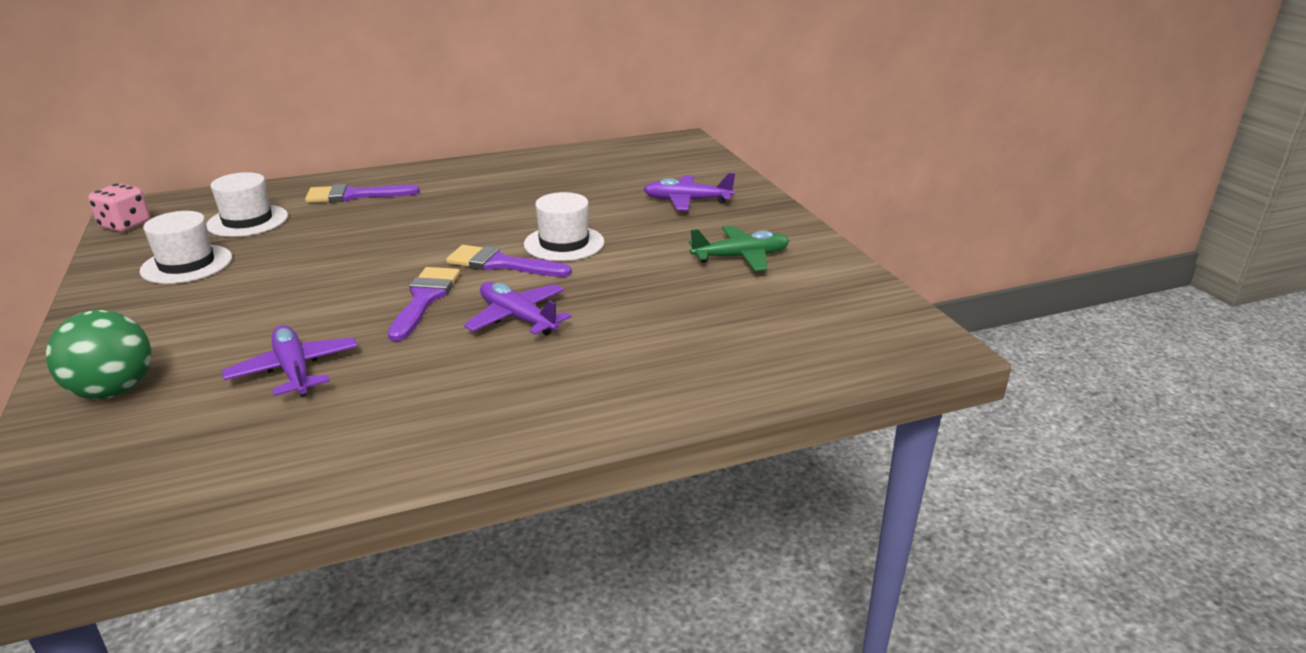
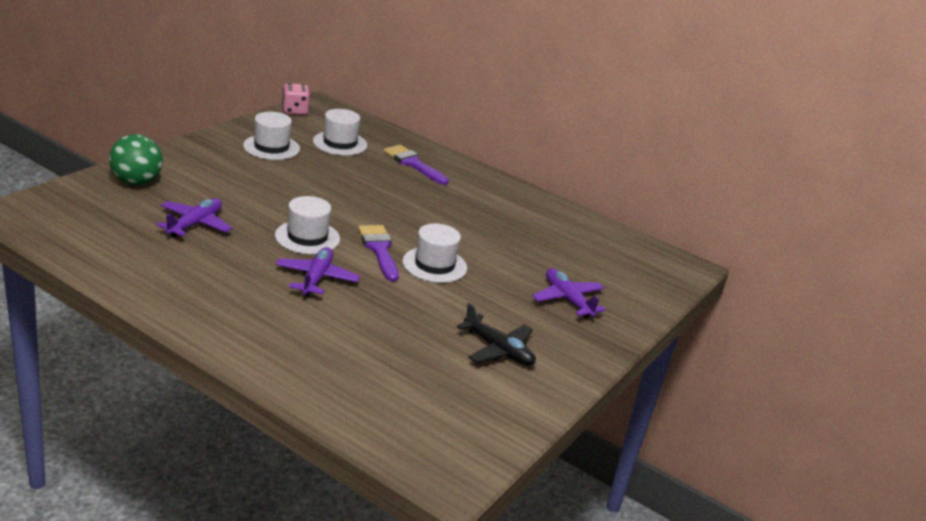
camera: 50 degrees right, 0 degrees up
purple brush [388,267,460,341] -> white hat [275,196,340,254]
green plane [689,225,789,271] -> black plane [456,303,536,366]

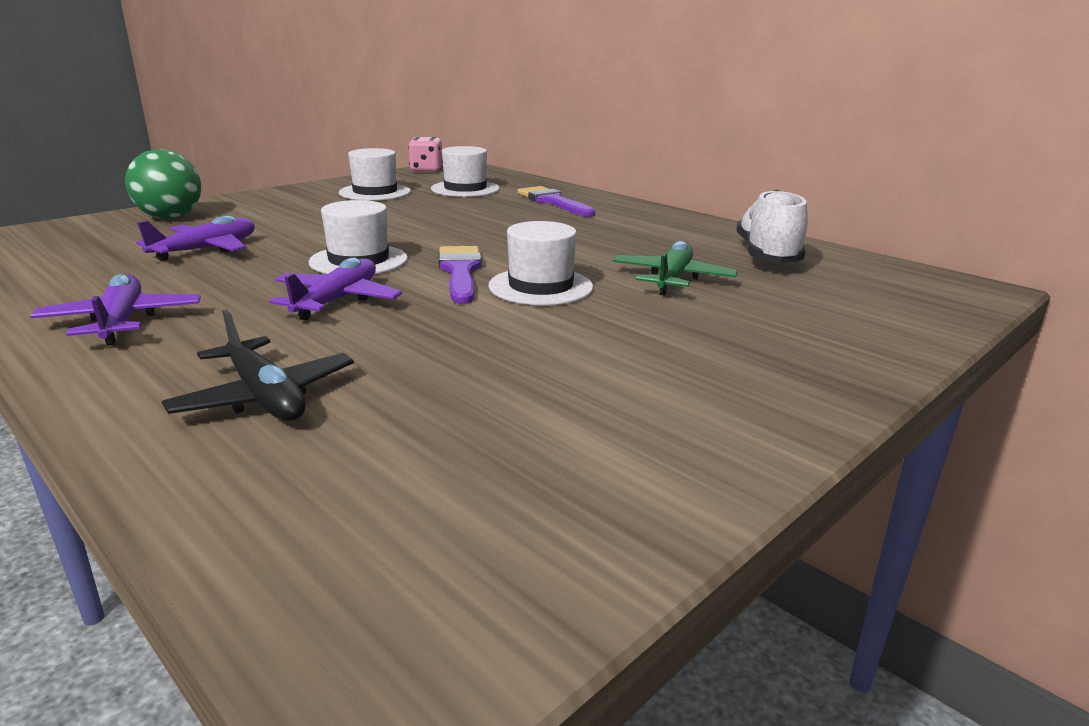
camera: 15 degrees right, 5 degrees down
black plane [456,303,536,366] -> black plane moved to [162,309,354,421]
purple plane [532,268,606,318] -> purple plane moved to [30,274,201,346]
none -> green plane [612,241,738,296]
none -> white shoe [736,190,808,263]

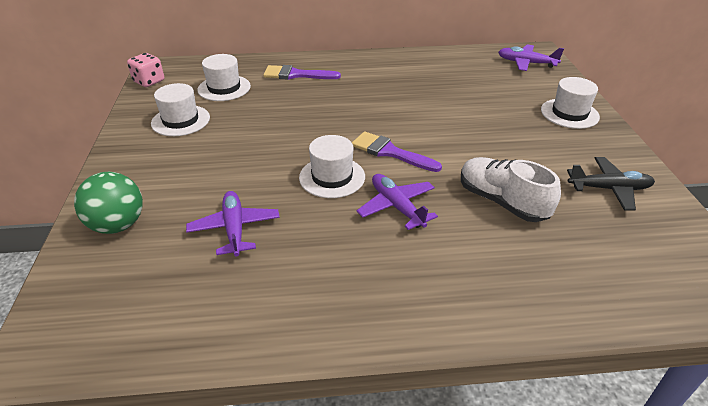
camera: 50 degrees left, 15 degrees up
purple plane [30,274,201,346] -> purple plane moved to [498,45,564,71]
black plane [162,309,354,421] -> black plane moved to [567,157,655,211]
white hat [488,221,593,306] -> white hat moved to [541,77,600,129]
green plane [612,241,738,296] -> none
white shoe [736,190,808,263] -> white shoe moved to [461,157,561,222]

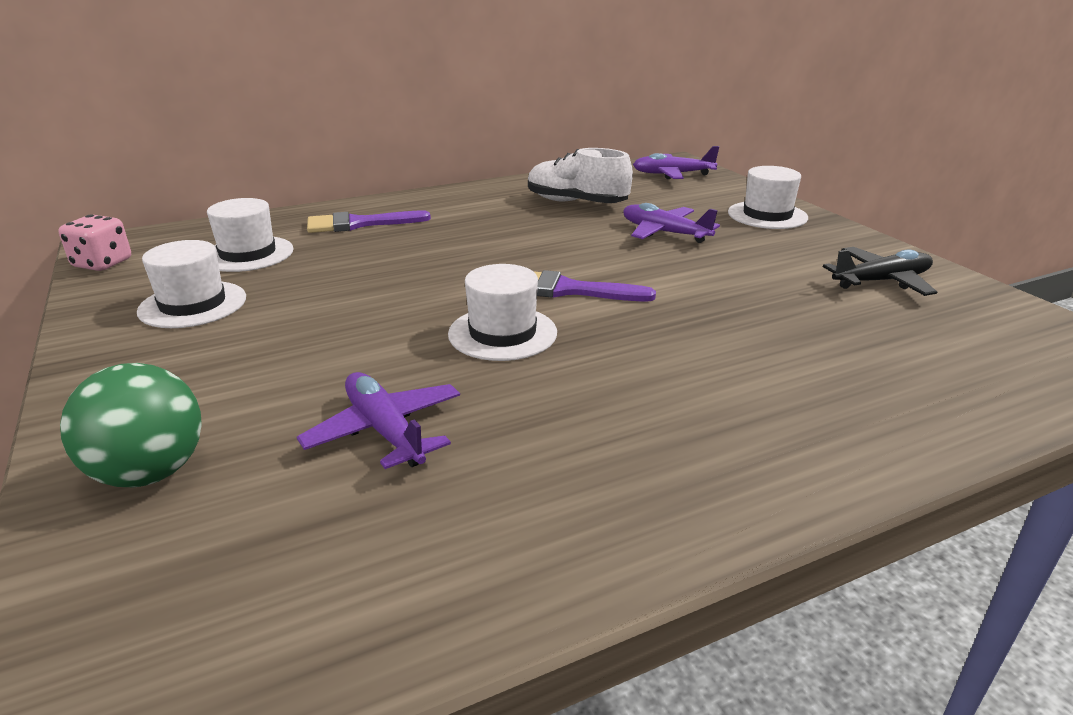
camera: 20 degrees left, 10 degrees down
purple plane [357,174,438,230] -> purple plane moved to [623,203,720,243]
white shoe [461,157,561,222] -> white shoe moved to [528,148,633,203]

